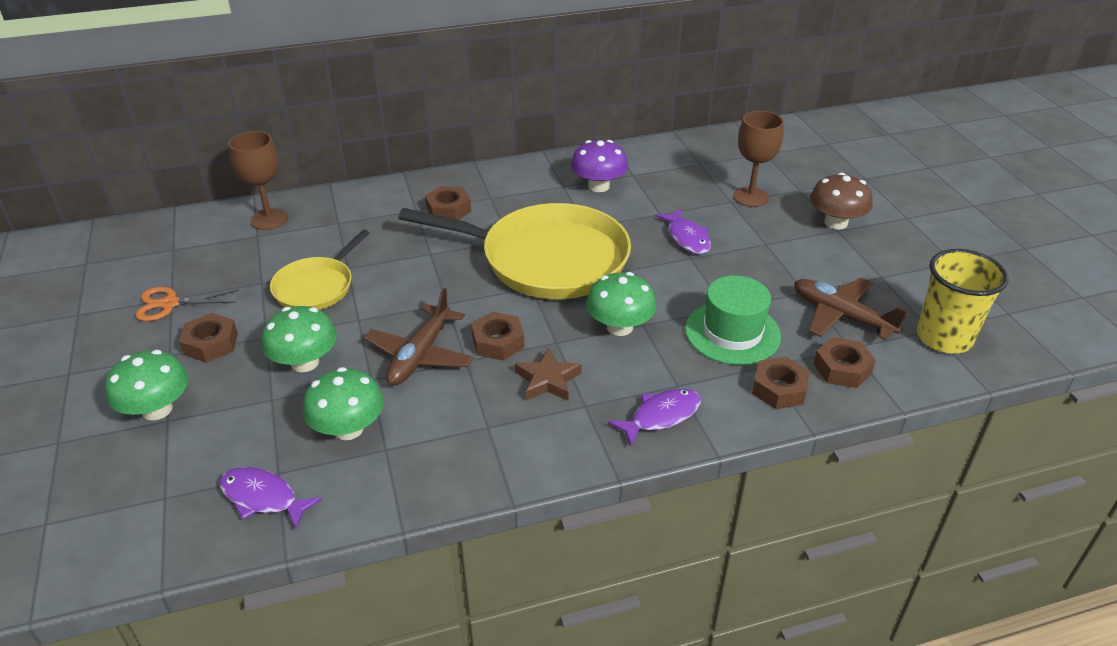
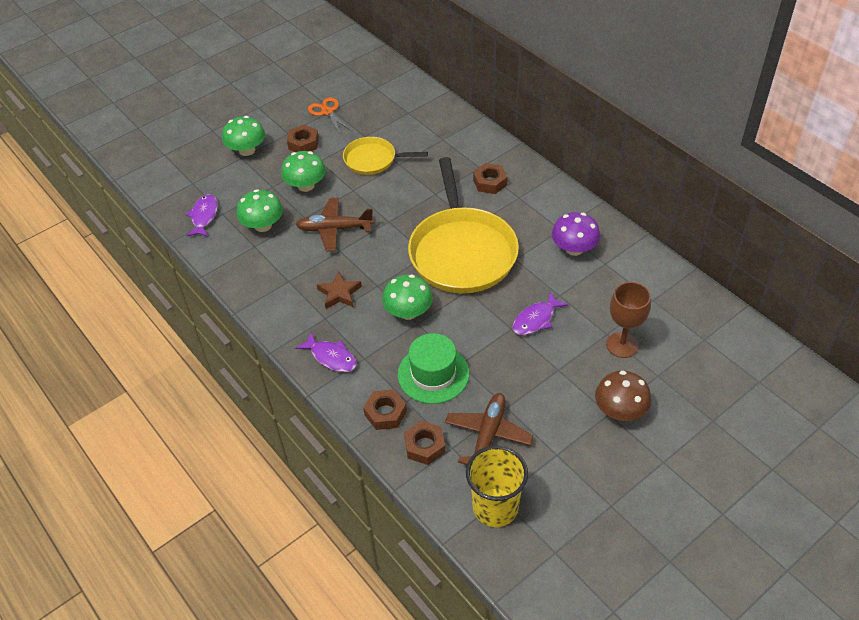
camera: 70 degrees right, 10 degrees up
brown goblet [229,131,288,230] -> none
brown nut [471,312,524,361] -> none

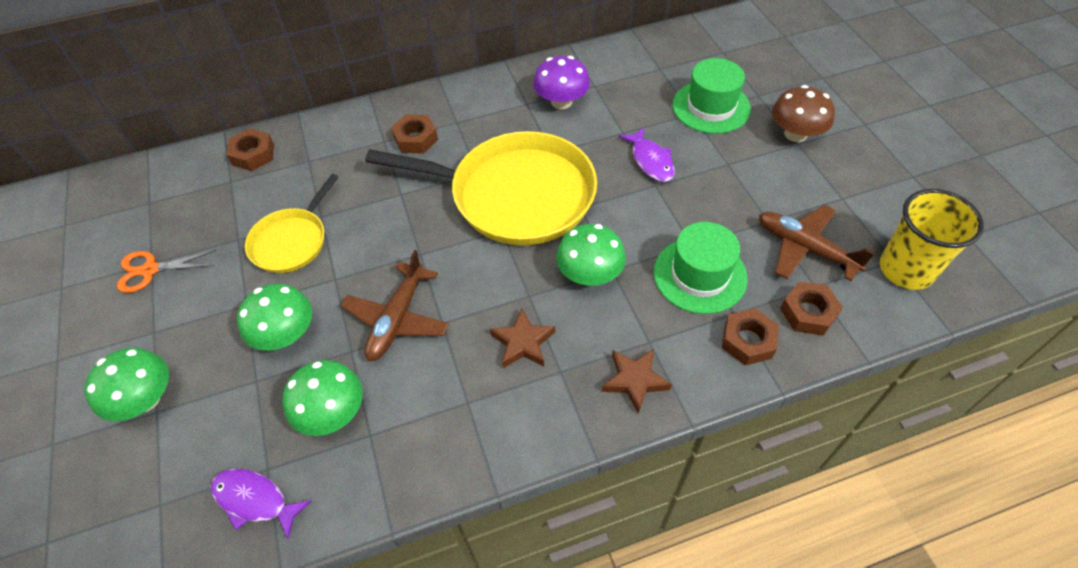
camera: 70 degrees left, 5 degrees up
brown nut [287,125,319,152] -> brown nut moved to [227,129,274,171]
purple fish [295,332,357,372] -> brown star [602,349,672,414]
brown goblet [606,282,651,358] -> green hat [672,58,751,134]

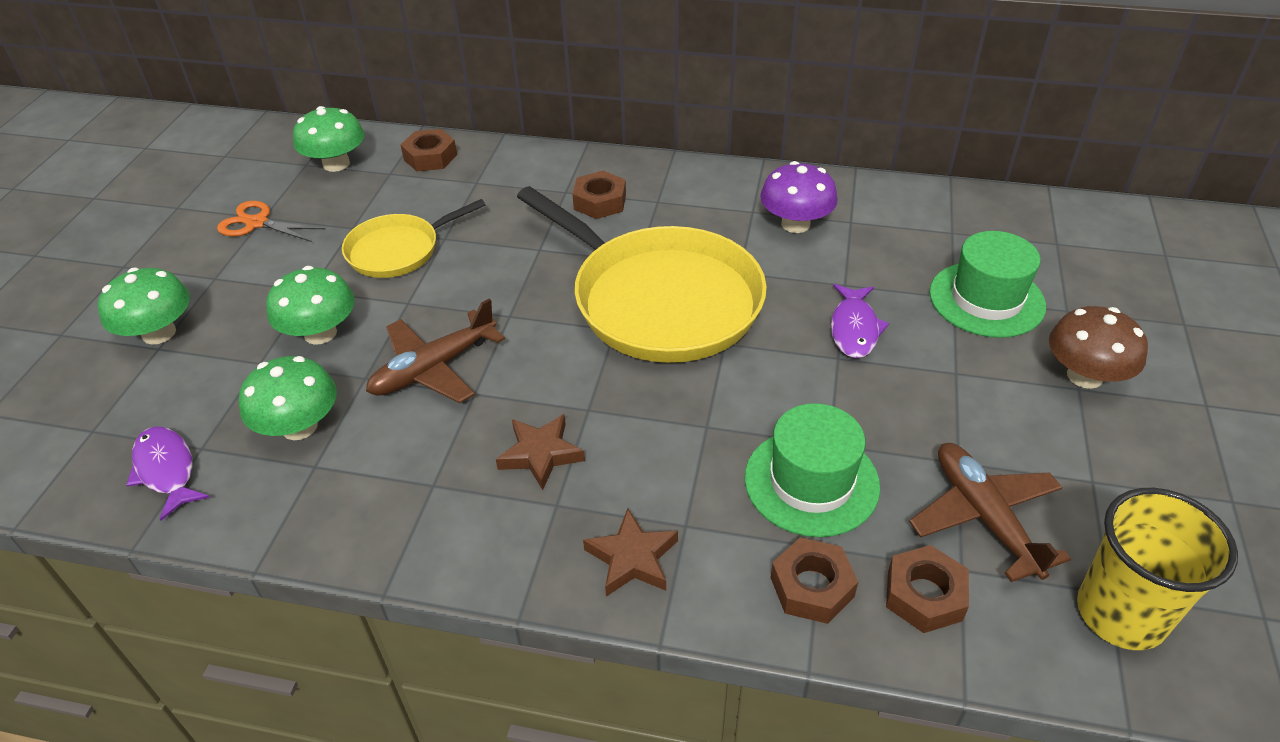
camera: 30 degrees right, 10 degrees down
green mushroom [556,224,626,286] -> green mushroom moved to [293,106,364,172]

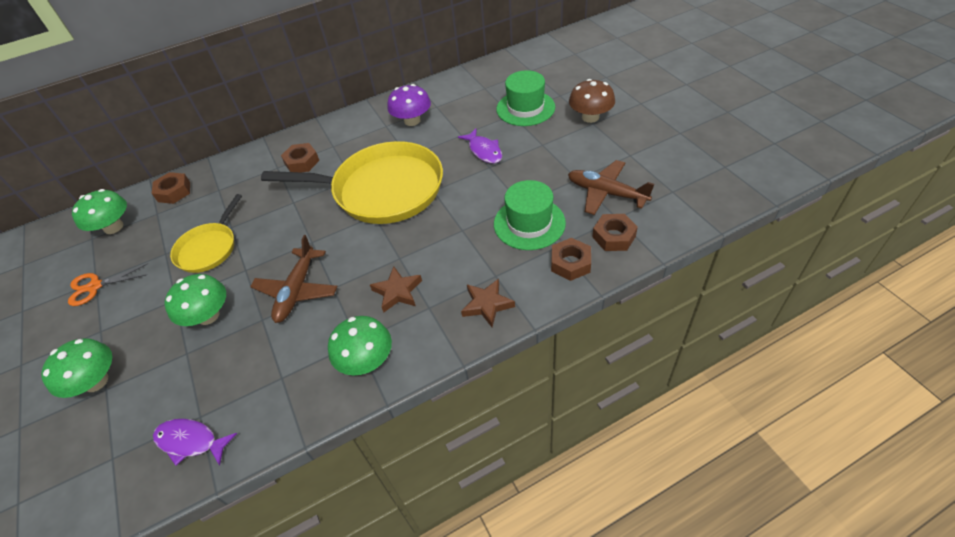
camera: 35 degrees left, 5 degrees up
green mushroom [239,356,337,440] -> green mushroom moved to [328,316,392,376]
yellow cup [1077,488,1238,650] -> none

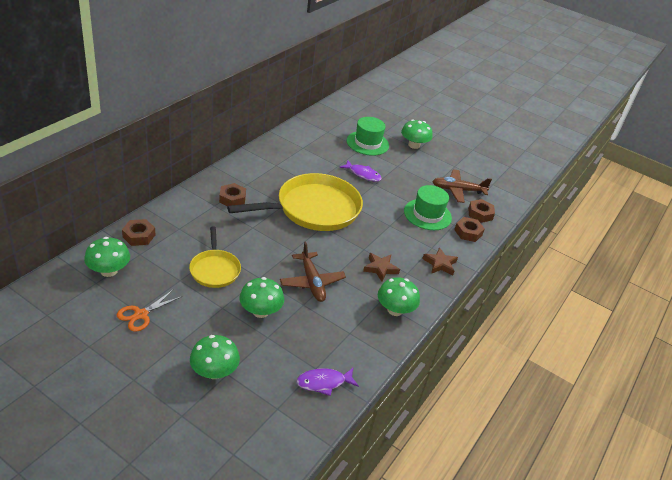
camera: 40 degrees left, 10 degrees down
purple mushroom [387,84,431,126] -> none
brown mushroom [569,79,615,123] -> green mushroom [401,119,432,149]

